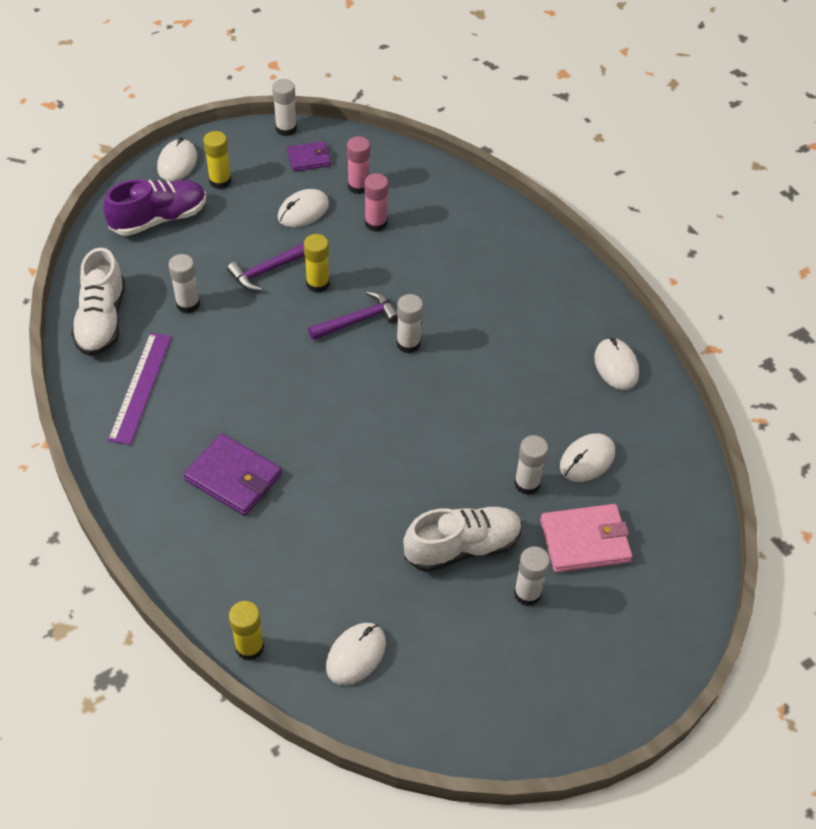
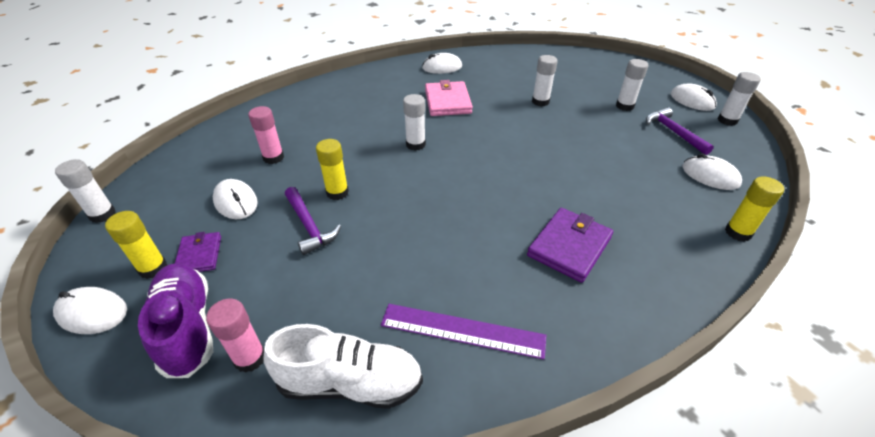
camera: 85 degrees left, 10 degrees down
white glue stick [168,254,200,313] -> white glue stick moved to [718,72,761,126]
purple wallet [287,141,331,172] -> purple wallet moved to [175,232,221,272]
purple hammer [308,291,398,340] -> purple hammer moved to [646,107,714,155]
pink glue stick [347,136,370,194] -> pink glue stick moved to [206,299,264,373]
white shoe [403,506,522,572] -> none
pink wallet [540,504,632,573] -> pink wallet moved to [425,80,473,116]
white mouse [560,433,615,482] -> white mouse moved to [671,84,717,111]

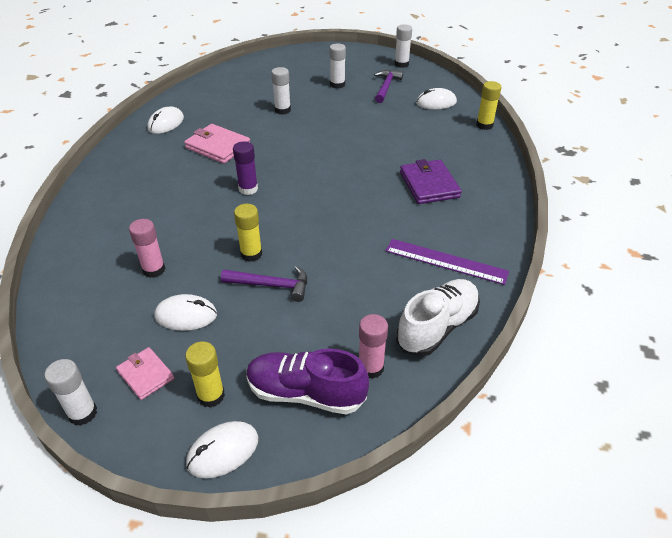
camera: 50 degrees left, 0 degrees up
purple wallet [175,232,221,272] -> none
purple ruler [381,304,546,360] -> purple ruler turned 60 degrees clockwise [386,239,509,285]
white glue stick [403,94,426,151] -> purple glue stick [233,141,258,195]
purple hammer [646,107,714,155] -> purple hammer turned 90 degrees clockwise [374,70,403,103]
white mouse [671,84,717,111] -> none
none -> pink wallet [116,347,174,400]

